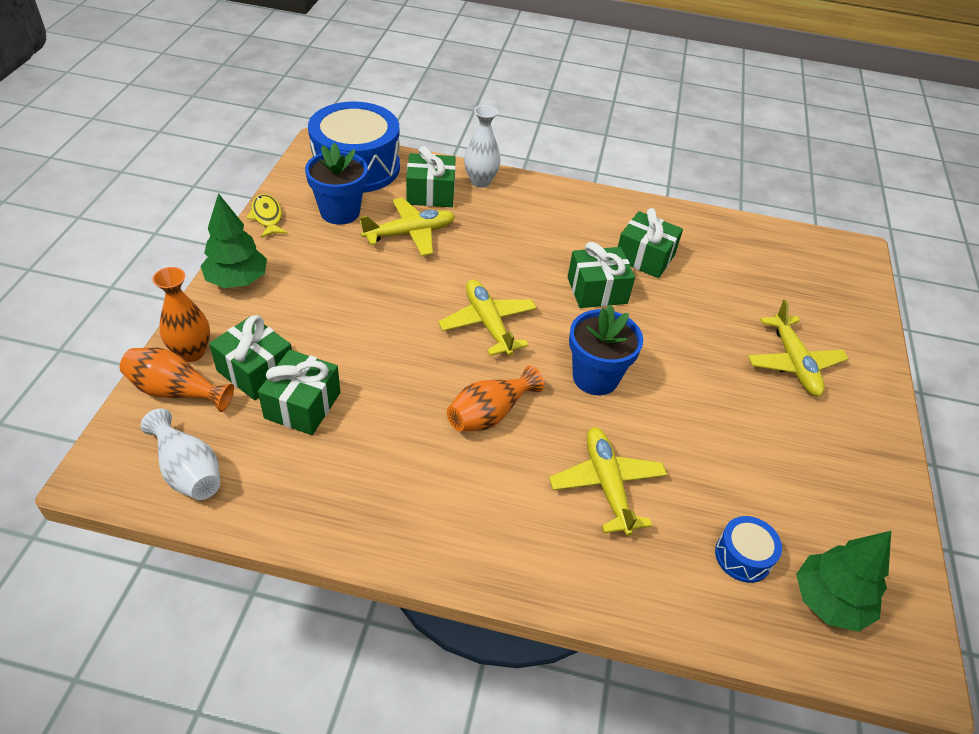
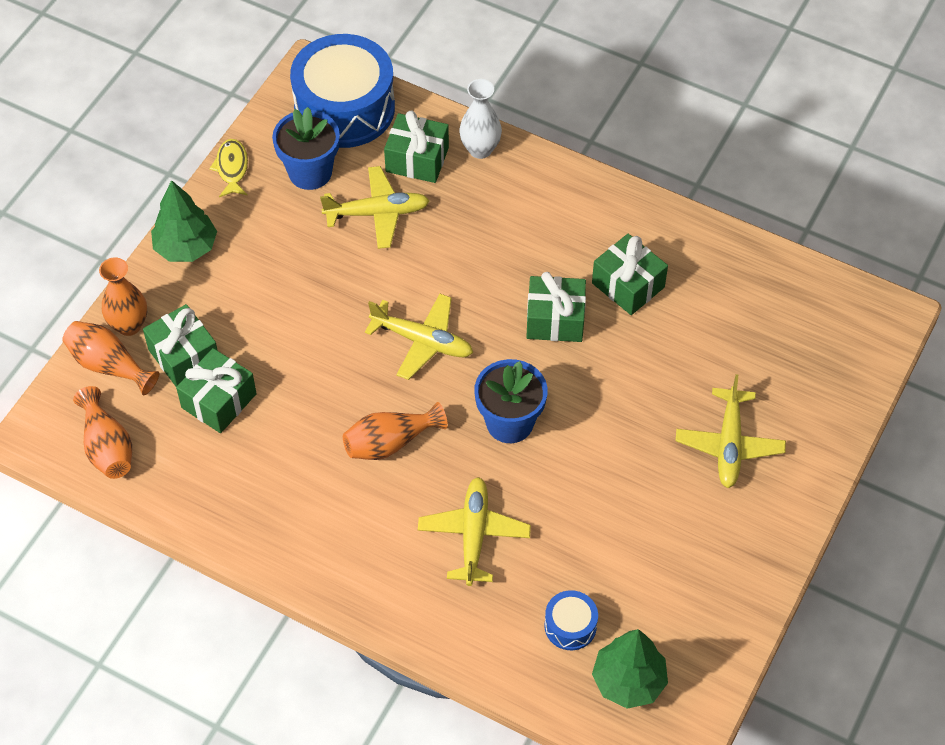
camera: 20 degrees right, 10 degrees up
white vase [140,408,220,500] -> orange vase [73,386,132,479]
yellow plane [438,279,537,356] -> yellow plane turned 120 degrees clockwise [365,294,473,380]

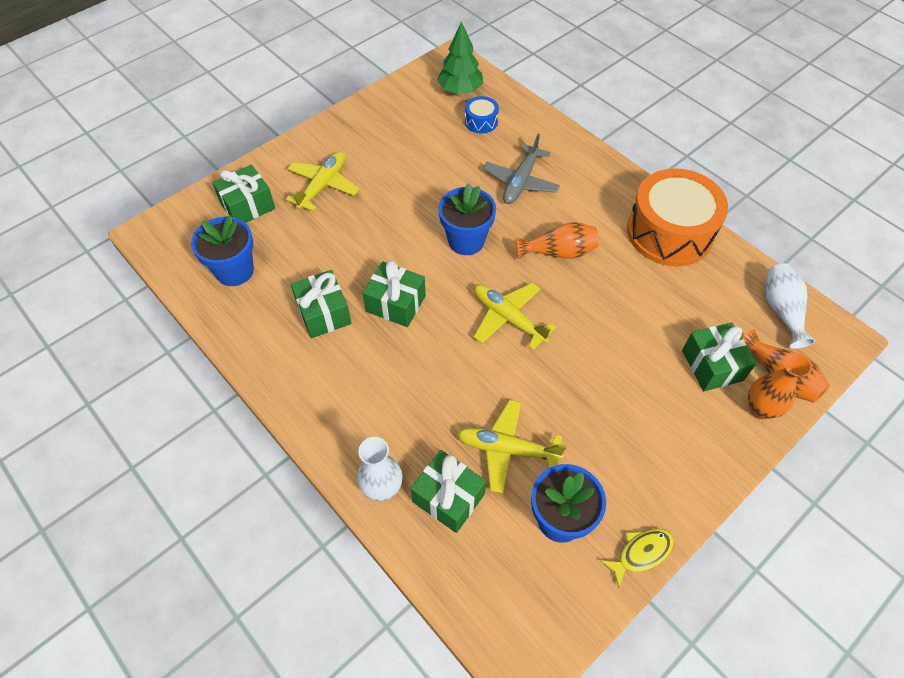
camera: 160 degrees left, 0 degrees up
orange vase [73,386,132,479] -> white vase [765,263,815,349]
green tree [151,180,217,262] -> none
green gift [176,348,257,433] -> green gift moved to [212,165,275,223]
yellow fish [209,139,248,197] -> yellow fish turned 135 degrees counterclockwise [601,529,674,588]
blue drum [290,34,395,148] -> none
yellow plane [418,477,531,586] -> grey plane [483,134,560,204]
none -> blue flower pot [191,215,254,286]
none -> orange drum [627,168,728,267]

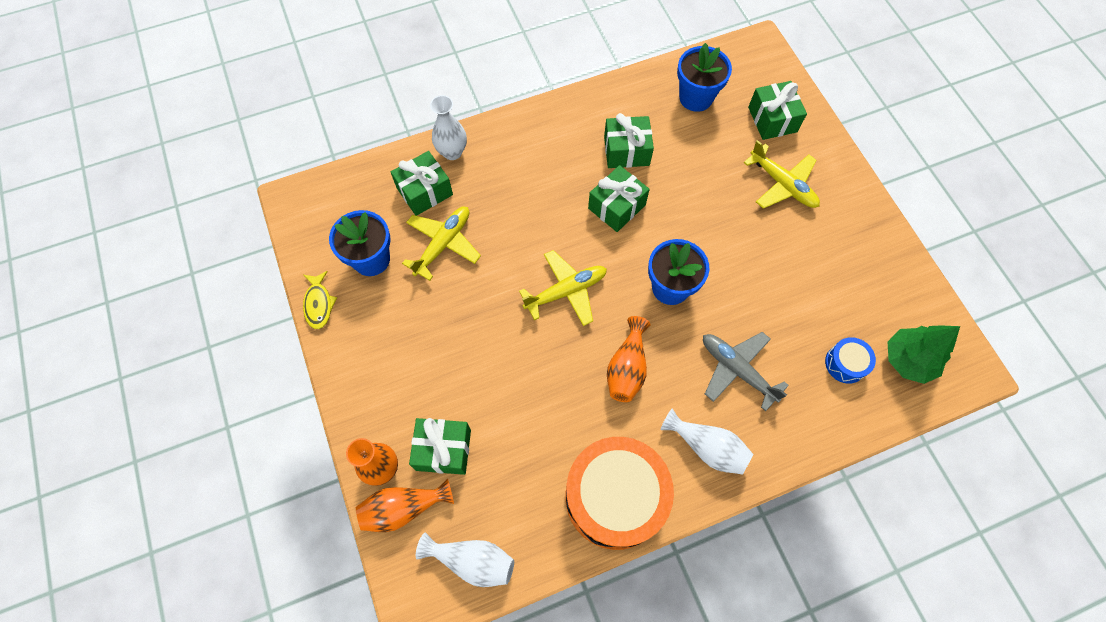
camera: 110 degrees right, 10 degrees up
none -> white vase [661,408,753,475]

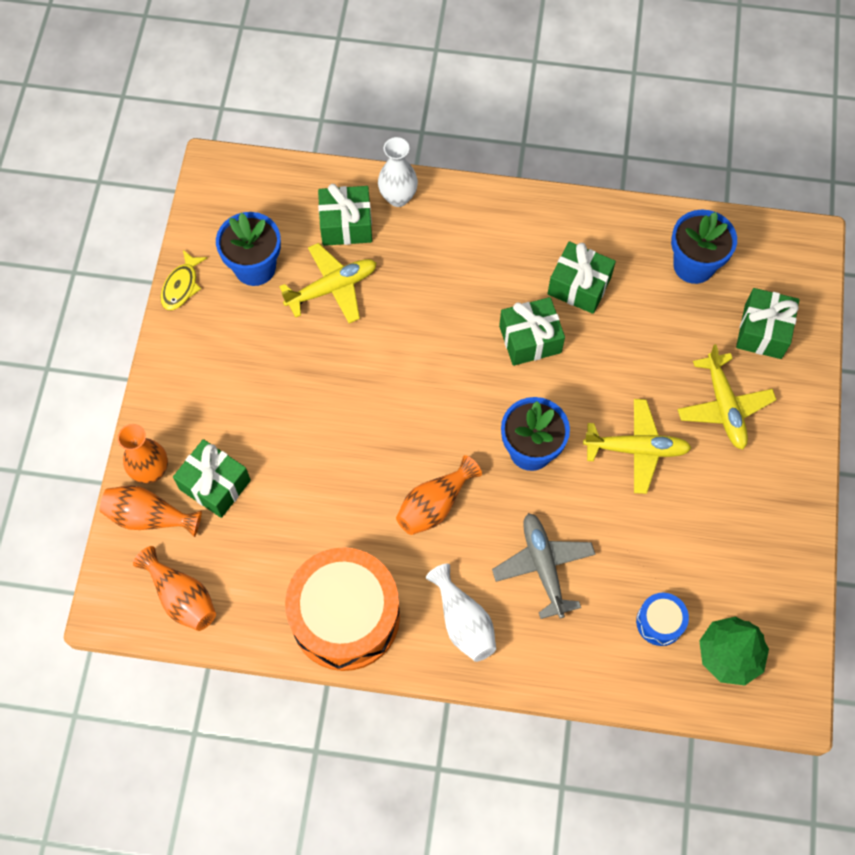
camera: 30 degrees right, 0 degrees up
white vase [416,533,514,587] -> orange vase [133,546,216,631]
yellow plane [519,250,607,326] -> yellow plane moved to [583,399,691,494]

